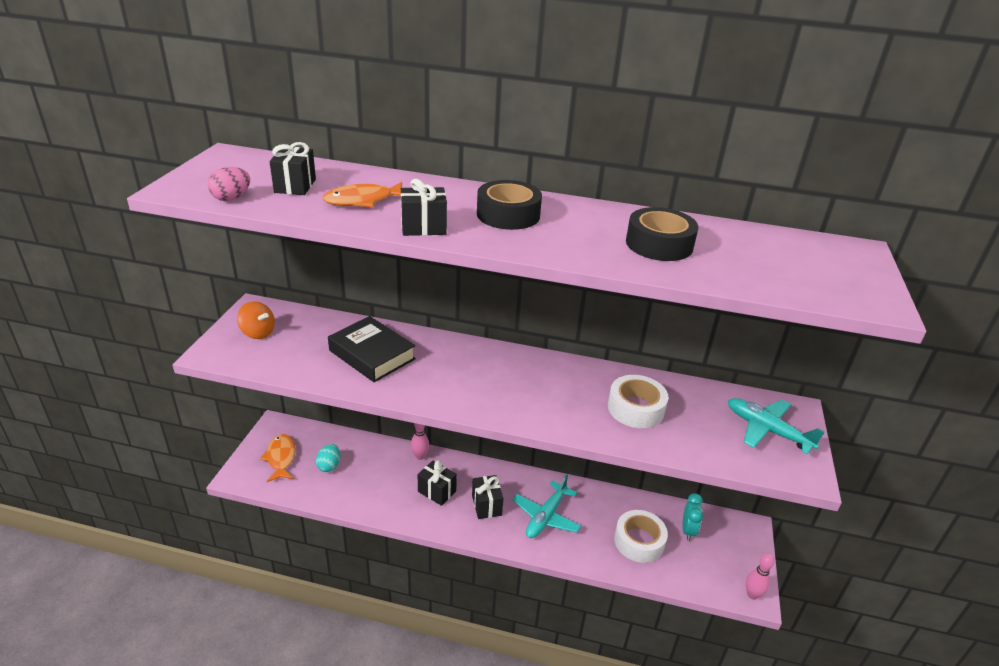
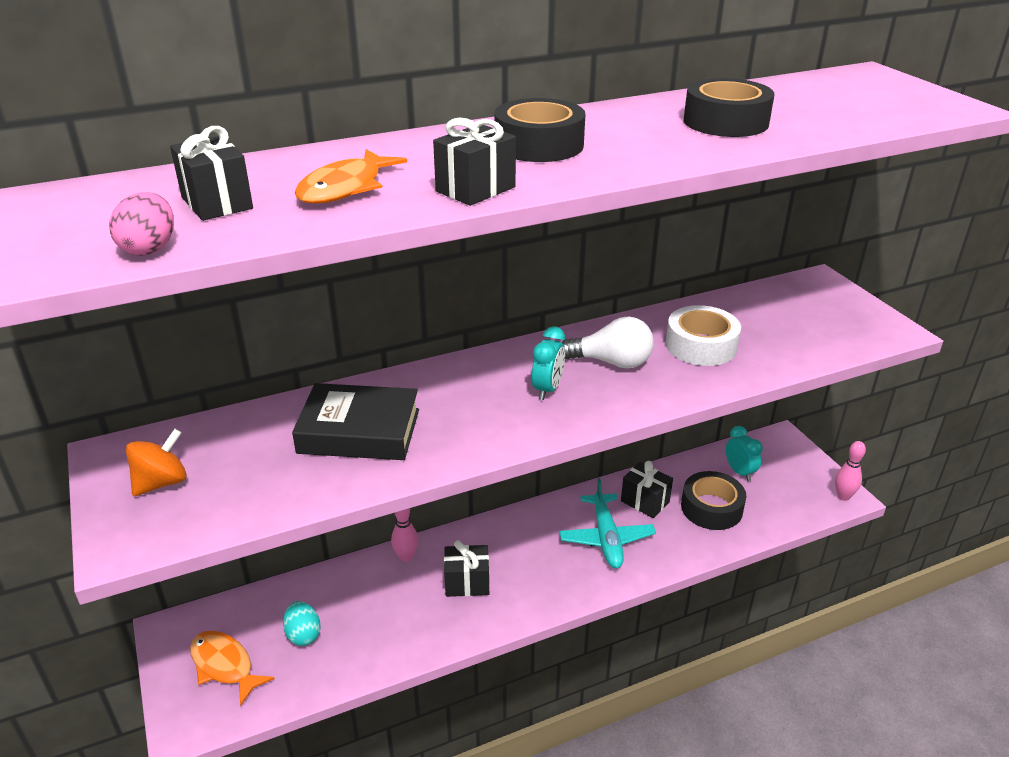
camera: 35 degrees left, 0 degrees up
orange spinning top [237,301,275,339] -> orange spinning top turned 45 degrees counterclockwise [126,429,187,496]
black gift [472,475,503,519] -> black gift moved to [621,461,673,518]
white tape [614,510,668,563] -> black tape [681,471,746,530]
turquoise plane [728,398,825,454] -> none
none -> turquoise clock [532,327,565,400]
none -> white light bulb [562,317,654,368]

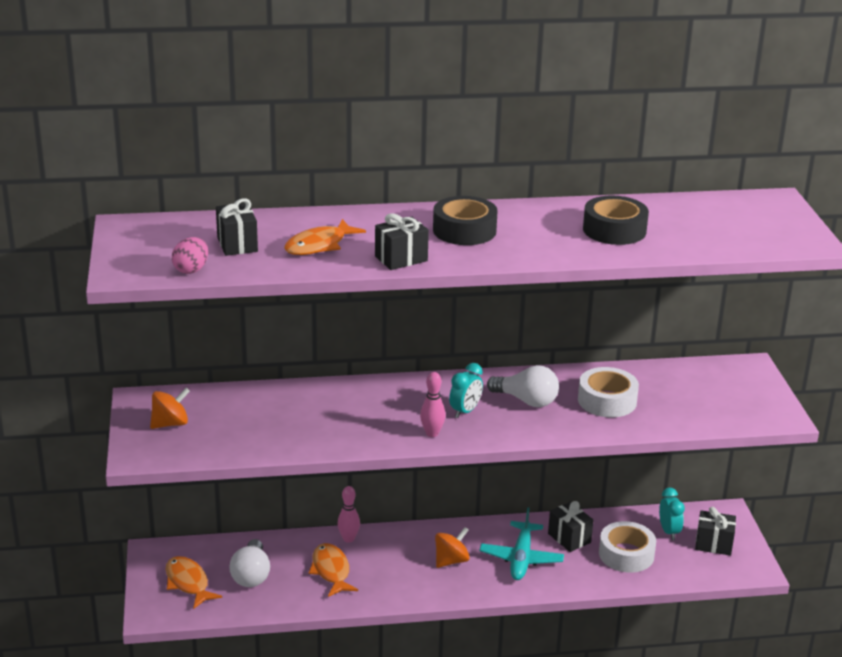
camera: 15 degrees right, 5 degrees down
turquoise egg [283,601,321,646] -> white light bulb [229,539,270,587]
black book [292,383,419,460] -> none
black gift [444,540,489,597] -> black gift moved to [695,507,736,556]
black tape [681,471,746,530] -> white tape [599,521,656,573]
pink bowling pin [835,441,866,501] -> pink bowling pin moved to [420,372,446,437]
none -> orange fish [308,543,358,597]
none -> orange spinning top [435,527,470,568]

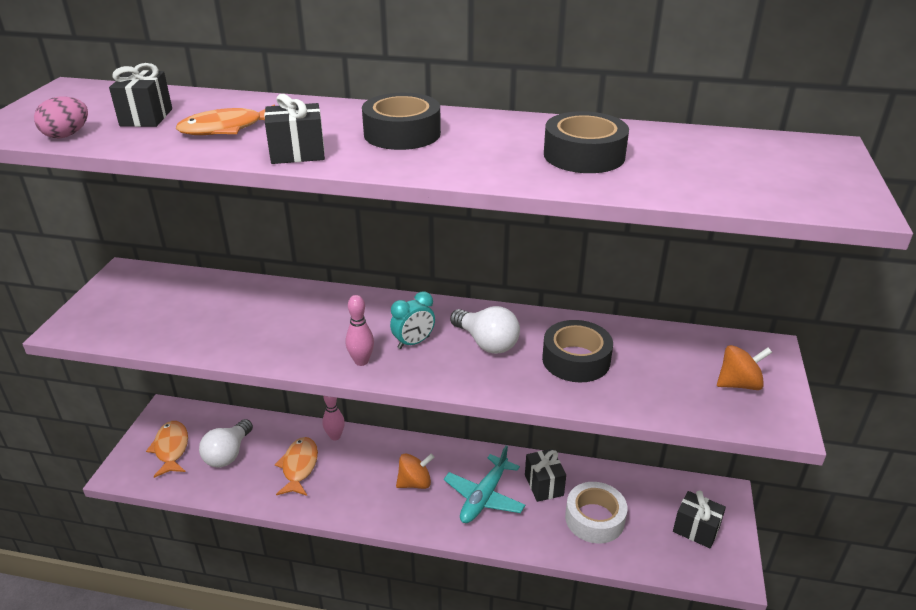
camera: 20 degrees right, 5 degrees up
orange spinning top [150,388,190,429] -> orange spinning top moved to [717,345,772,390]
white tape [578,367,639,417] -> black tape [542,320,613,382]
turquoise clock [659,487,685,540] -> none

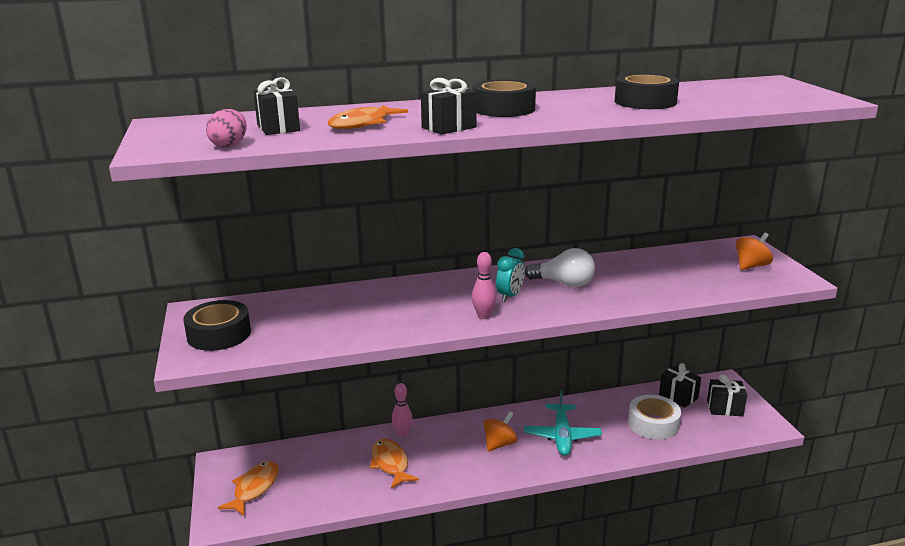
camera: 25 degrees left, 10 degrees down
orange fish [146,421,188,478] -> orange fish turned 60 degrees clockwise [218,461,279,516]
white light bulb [199,419,253,468] -> none
black gift [525,449,566,502] -> black gift moved to [659,363,701,408]
black tape [542,320,613,382] -> black tape moved to [183,300,251,351]

